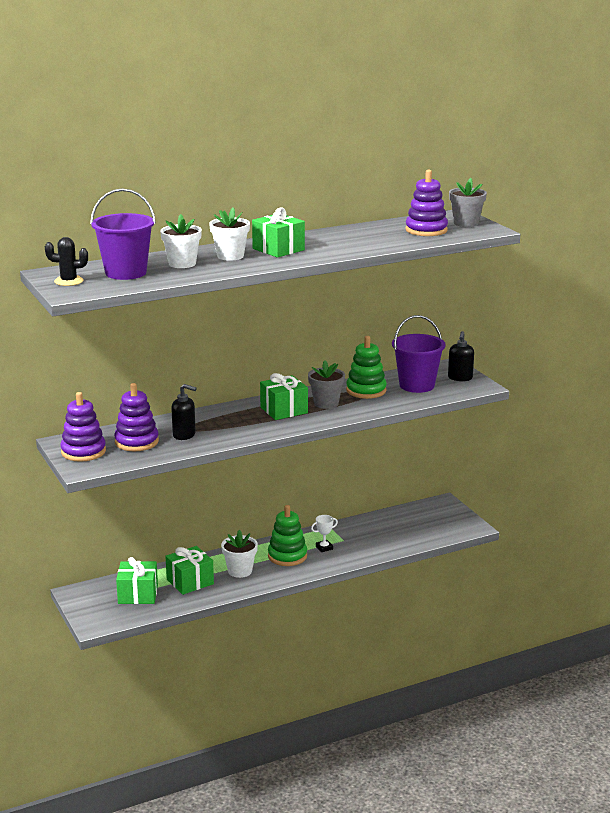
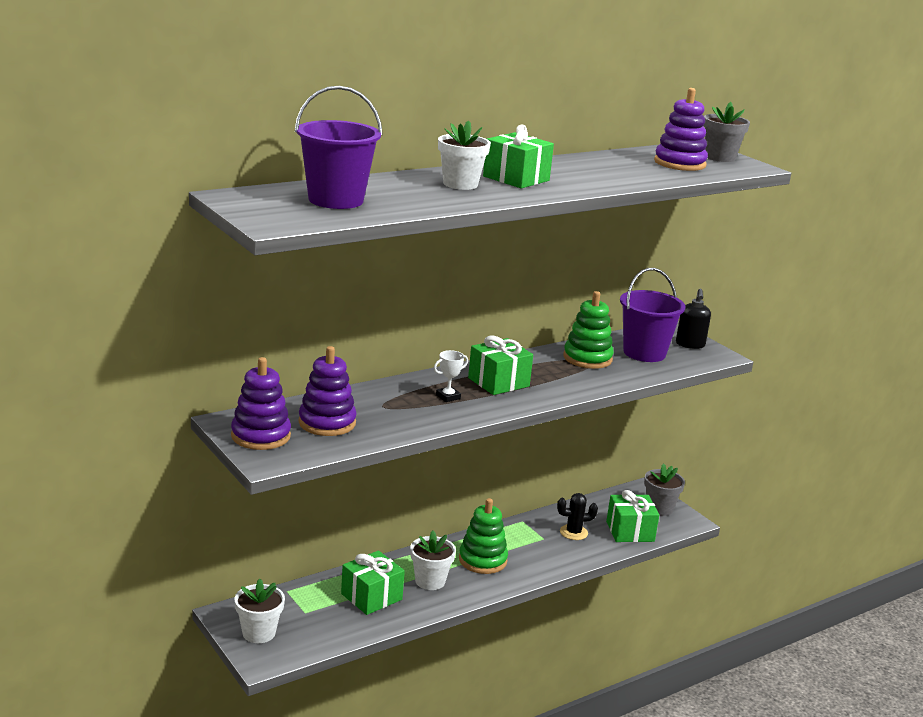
camera: 10 degrees left, 0 degrees up
black cactus [45,237,88,286] -> black cactus moved to [557,493,598,540]
green gift [116,557,158,604] -> green gift moved to [606,490,659,542]
white flower pot [160,214,202,268] -> white flower pot moved to [235,579,285,643]
black soap dispenser [171,384,197,440] -> none
grey flower pot [308,360,345,409] -> grey flower pot moved to [644,463,685,516]
white trophy [311,515,338,552] -> white trophy moved to [434,350,468,402]

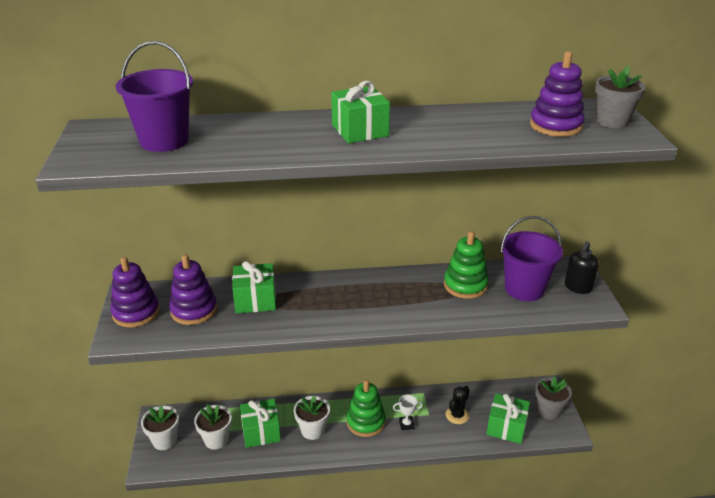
camera: 30 degrees right, 10 degrees up
white trophy [434,350,468,402] -> white trophy moved to [393,395,423,430]
white flower pot [438,121,491,190] -> white flower pot moved to [194,404,232,450]
green gift [468,336,533,395] -> green gift moved to [232,261,276,313]
black cactus [557,493,598,540] -> black cactus turned 75 degrees counterclockwise [446,386,470,424]

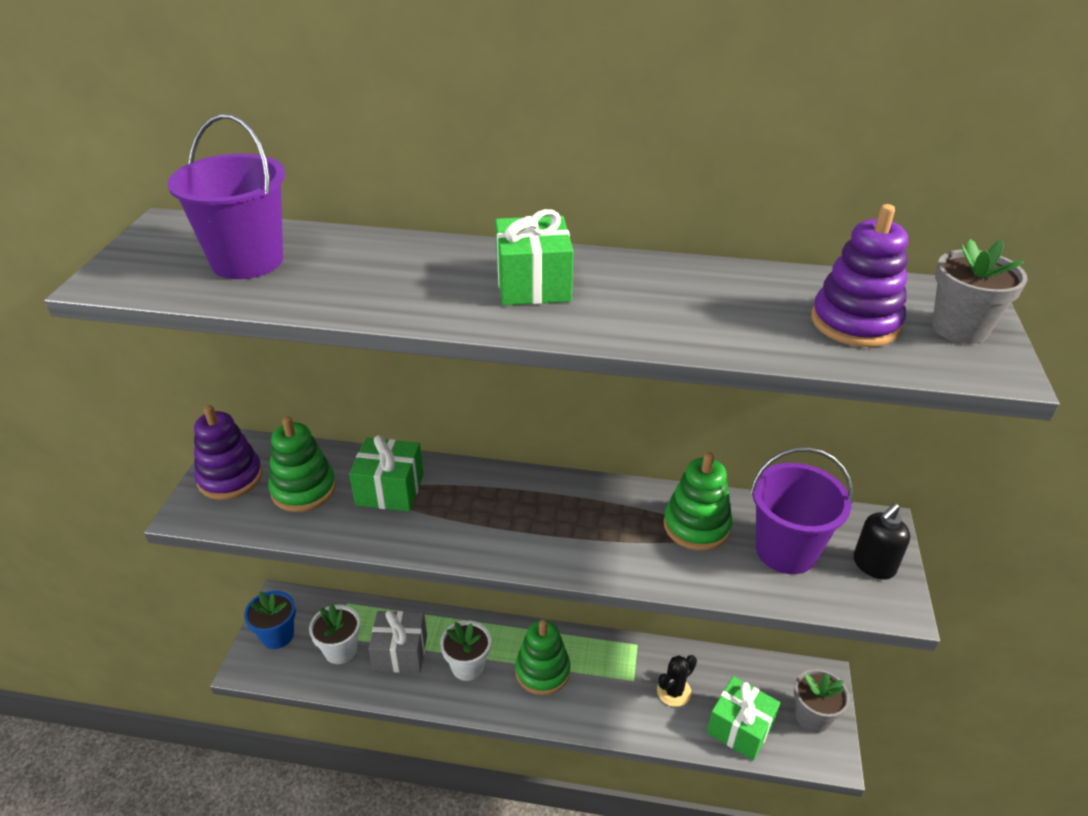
camera: 15 degrees right, 5 degrees up
white flower pot [141,406,179,450] -> blue flower pot [244,591,296,649]
purple stacking toy [169,255,217,325] -> green stacking toy [268,416,336,512]
green gift [240,399,281,448] -> grey gift [368,610,427,673]
white trophy [393,395,423,430] -> none

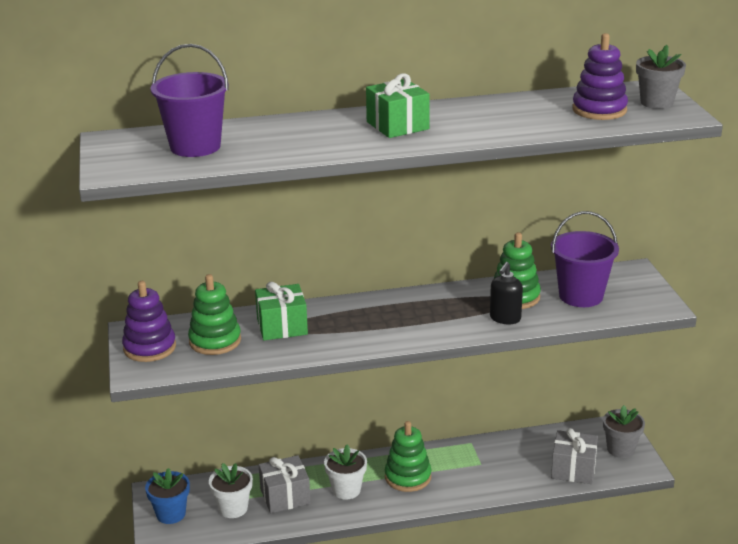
camera: 20 degrees left, 10 degrees down
black cactus [657,655,697,707] -> none
green gift [707,676,780,761] -> grey gift [551,428,598,484]
black soap dispenser [853,503,910,580] -> black soap dispenser moved to [490,262,523,324]

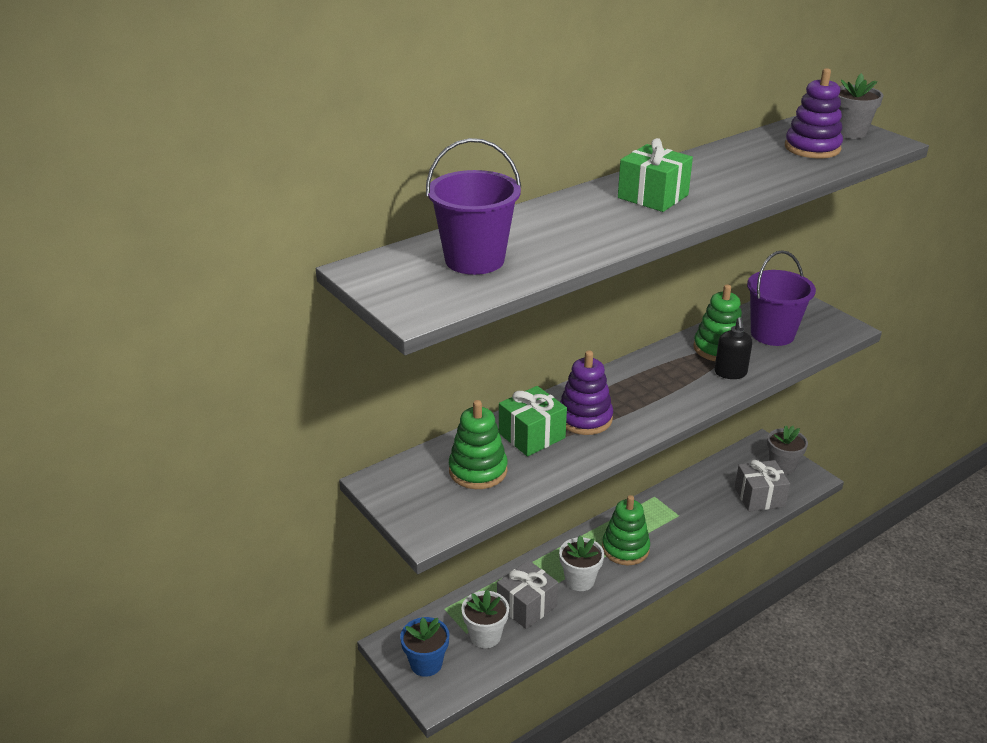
camera: 25 degrees left, 5 degrees up
purple stacking toy [122,281,176,362] -> purple stacking toy moved to [560,351,613,435]

